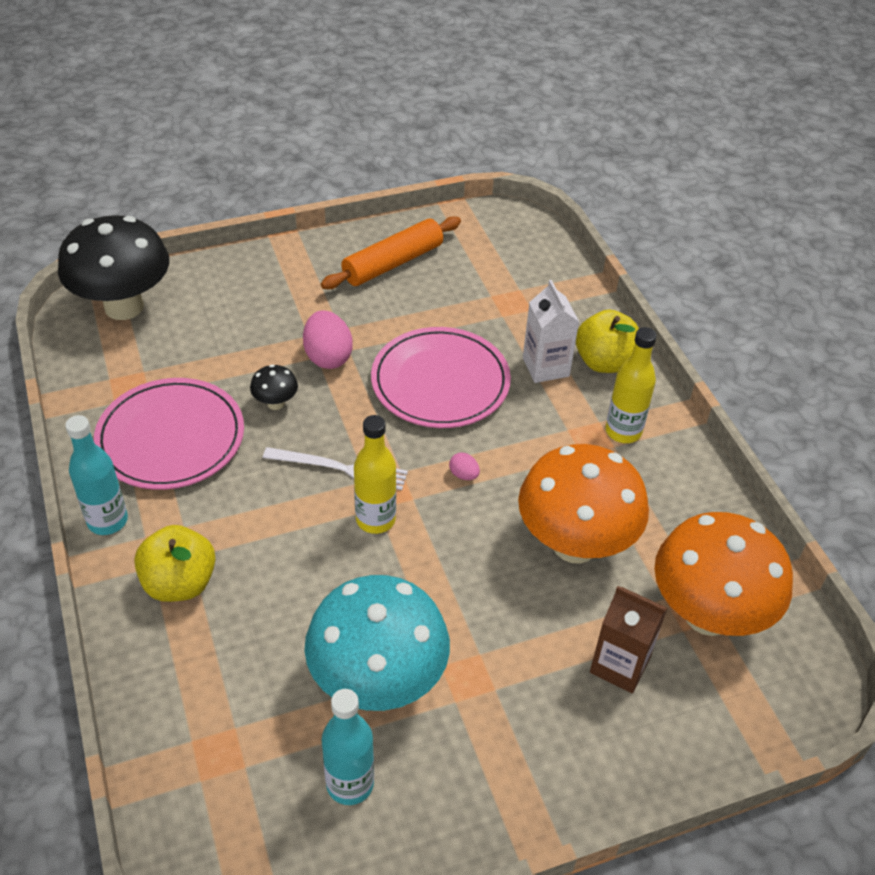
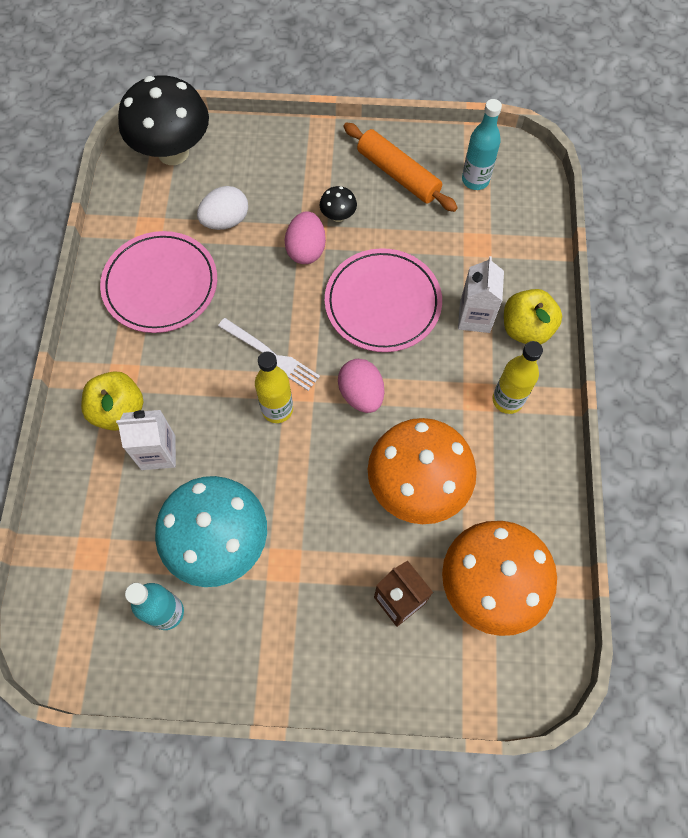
camera: 25 degrees right, 20 degrees up
turquoise bottle [65,415,128,535] -> turquoise bottle moved to [462,99,502,190]
black mushroom [250,365,298,410] -> black mushroom moved to [320,186,357,222]
orange rolling pin [321,216,461,289] -> orange rolling pin turned 60 degrees clockwise [344,123,458,212]
pink egg [449,453,480,480] -> pink egg [338,359,384,413], size x2.06
none -> white carton [116,410,176,470]
none -> white egg [197,186,248,230]

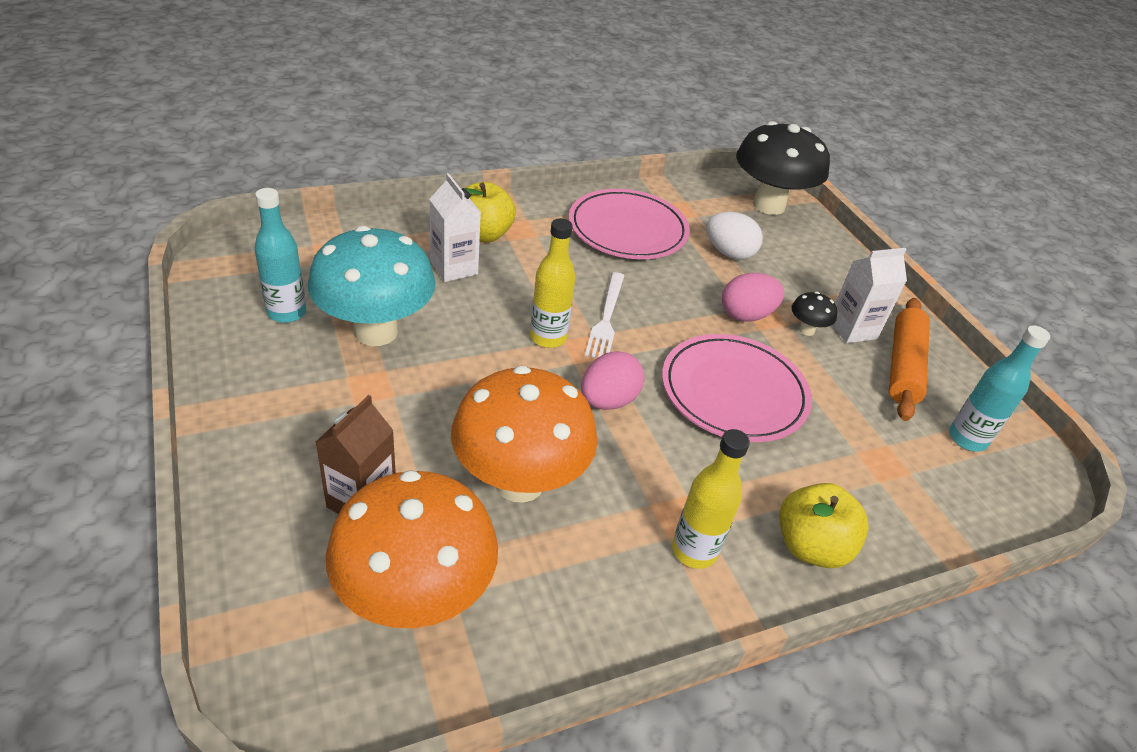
camera: 60 degrees right, 25 degrees down
white carton [458,256,504,333] -> white carton moved to [833,248,907,343]

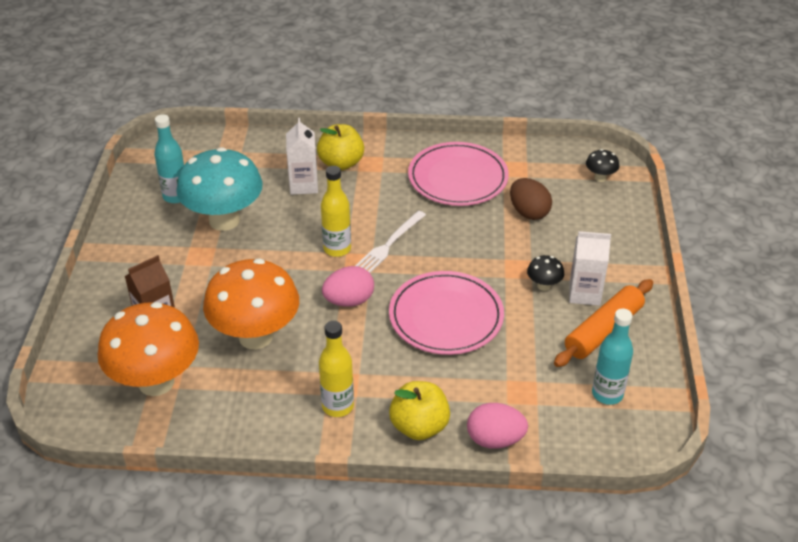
camera: 30 degrees right, 0 degrees up
white egg [706,212,763,260] -> brown egg [510,178,552,220]
pink egg [722,273,784,322] -> pink egg moved to [467,403,528,449]
black mushroom [736,121,830,215] -> black mushroom [586,149,619,182], size x0.41

